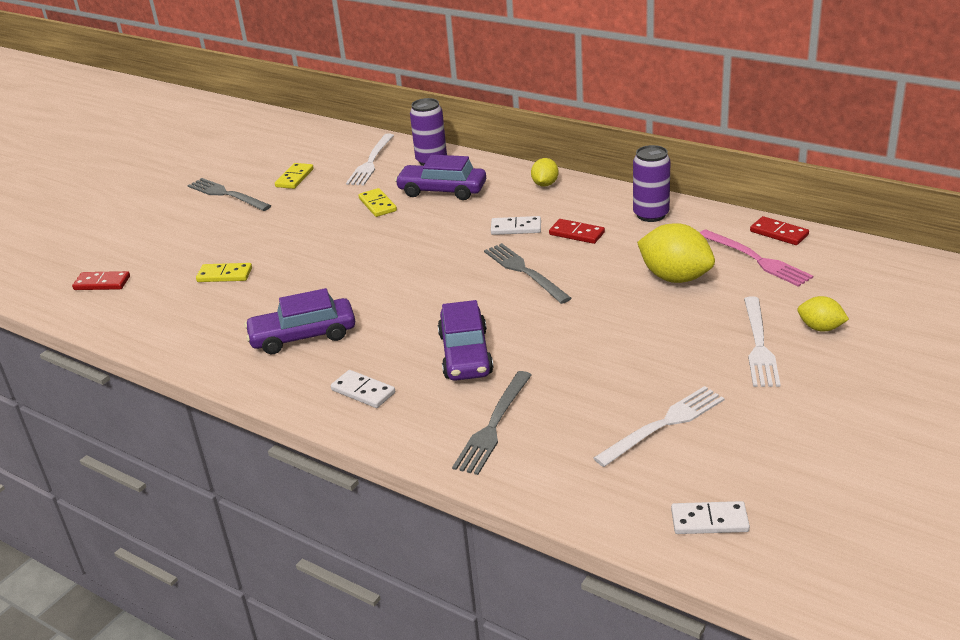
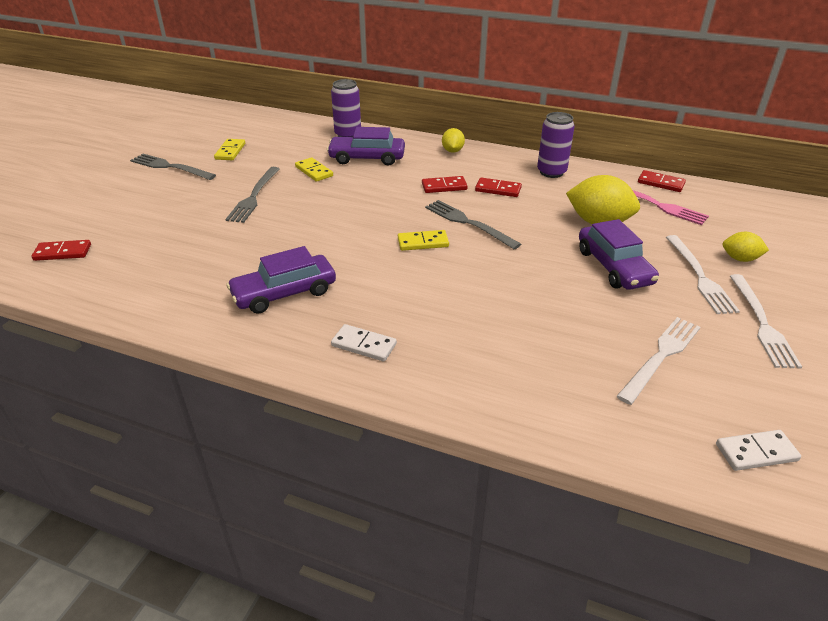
camera: 15 degrees left, 5 degrees up
yellow domino [196,263,252,282] -> yellow domino moved to [398,230,449,251]
white fork [346,133,394,185] -> white fork moved to [730,274,802,368]
purple car [438,300,493,381] -> purple car moved to [579,219,659,290]
grey fork [452,371,532,475] -> grey fork moved to [225,167,280,223]
white domino [491,216,541,235] -> red domino [422,176,468,193]

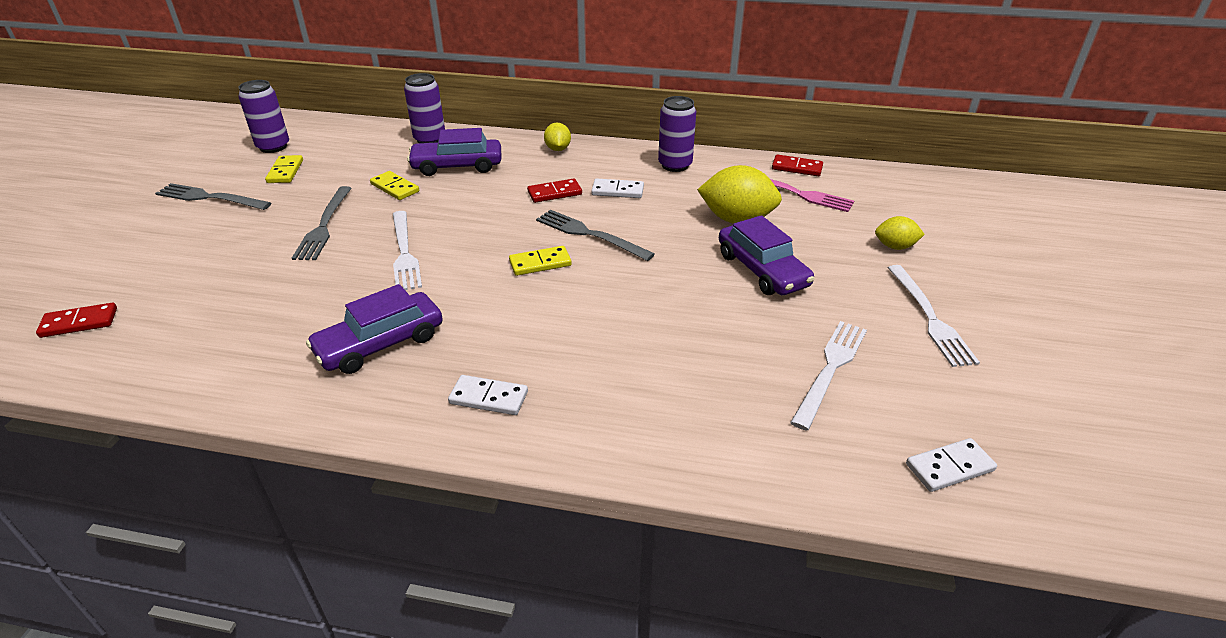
camera: 10 degrees left, 0 degrees up
red domino [475,178,522,197] -> white domino [591,178,644,198]
white fork [666,235,740,314] -> white fork moved to [393,211,422,290]
none -> purple can [238,80,289,153]

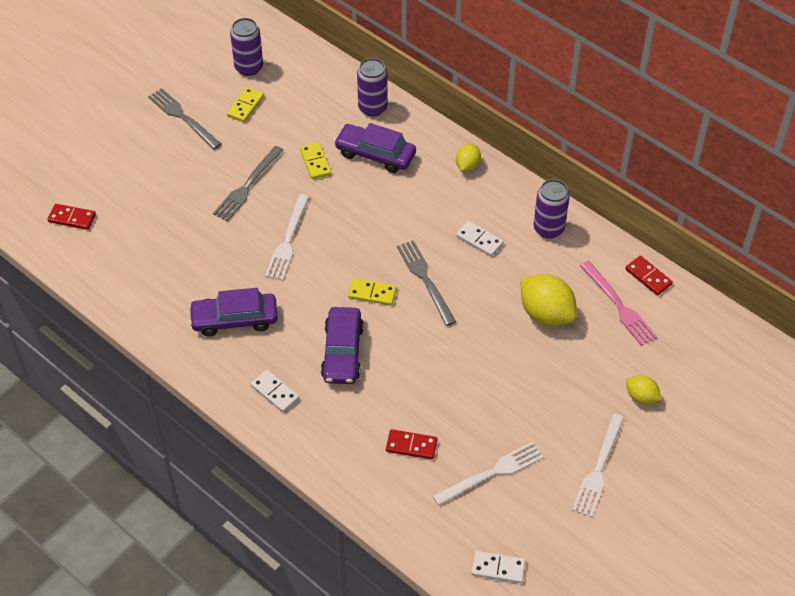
camera: 30 degrees right, 15 degrees up
red domino [527,179,582,203] -> red domino moved to [386,429,437,459]
purple car [719,215,815,295] -> purple car moved to [321,307,364,384]

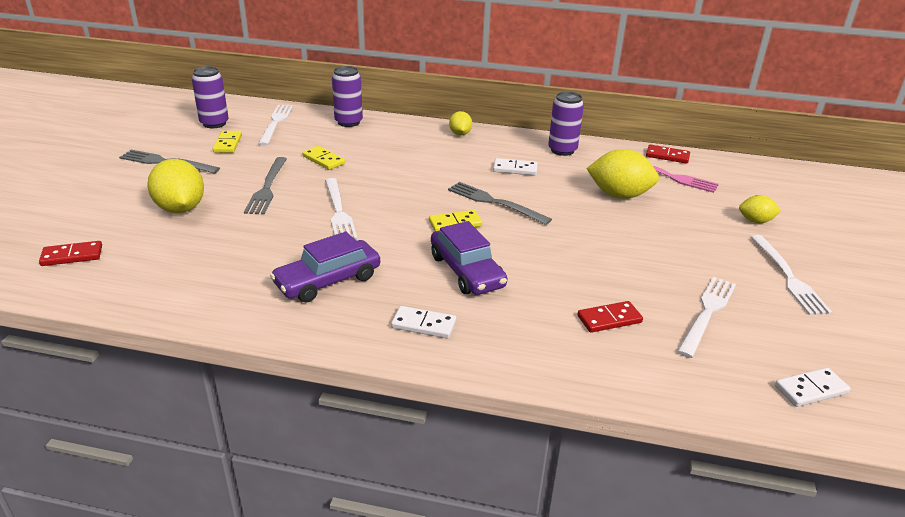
camera: 30 degrees left, 20 degrees down
purple car [334,123,416,173] -> none
none -> yellow lemon [147,159,204,213]
none -> white fork [258,105,293,146]

